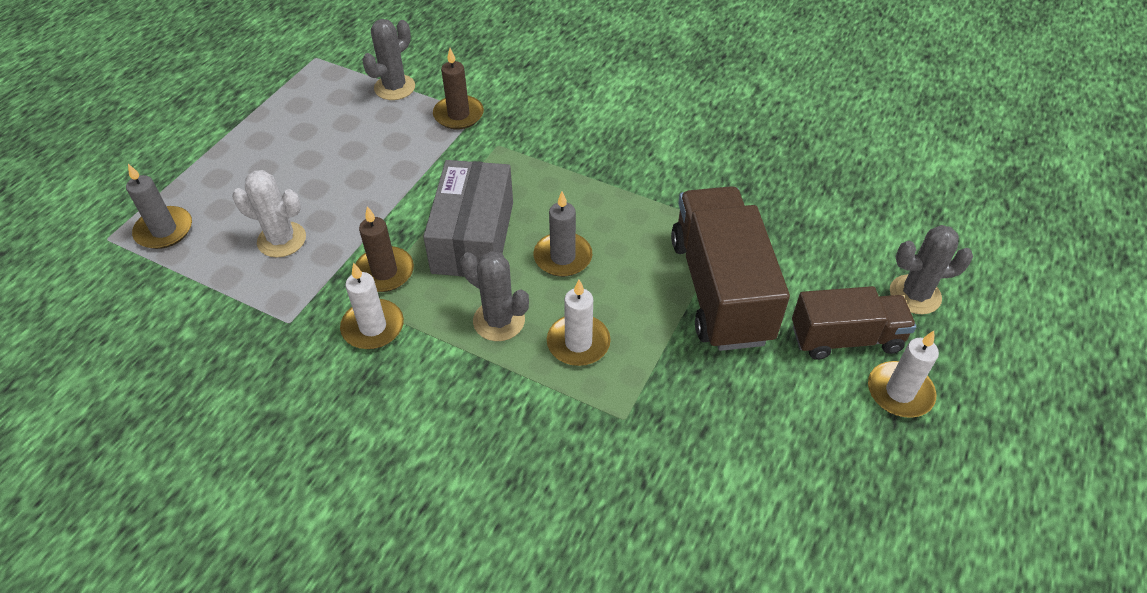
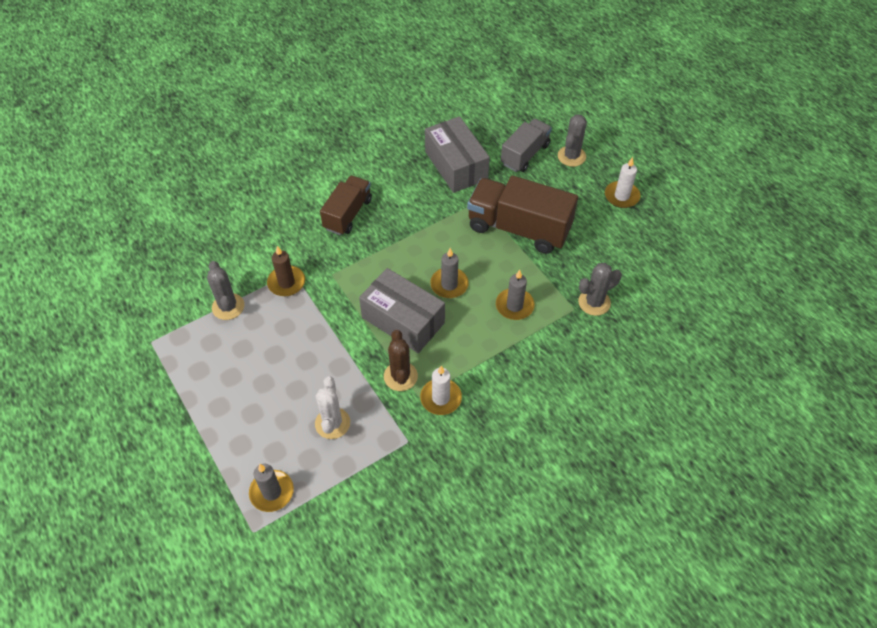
camera: 60 degrees left, 5 degrees up
white cactus [232,170,306,258] -> white cactus turned 45 degrees counterclockwise [315,377,350,439]
brown candle [355,206,414,292] -> brown cactus [384,330,418,391]
grey cactus [460,251,529,341] -> grey cactus moved to [578,263,622,316]
white candle [547,280,611,366] -> grey candle [496,270,535,320]
brown truck [792,286,916,360] -> brown truck moved to [320,175,372,235]
none -> grey box [425,116,490,193]
none -> grey truck [501,119,552,172]

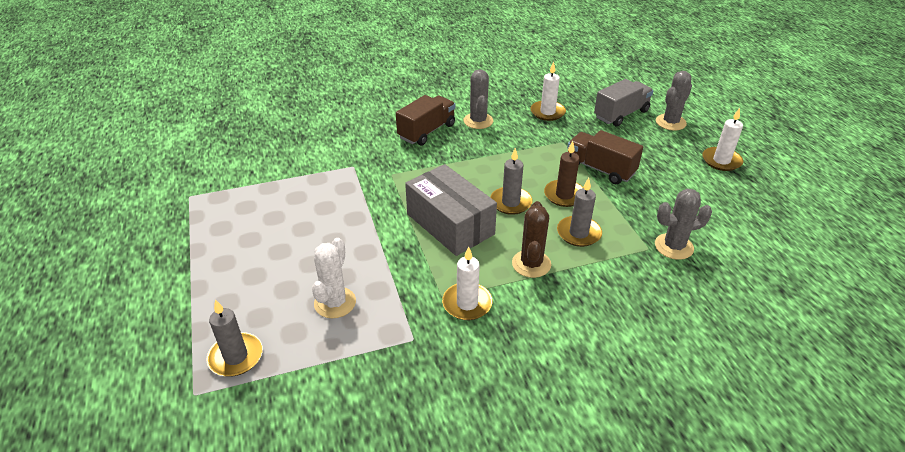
camera: 15 degrees right, 15 degrees down
grey cactus [207,261,245,320] -> grey cactus moved to [463,69,493,129]
brown candle [267,246,305,296] -> brown candle moved to [544,141,583,207]
brown cactus [384,330,418,391] -> brown cactus moved to [512,201,551,278]
grey box [425,116,490,193] -> white candle [531,62,566,121]
brown truck [467,175,578,254] -> brown truck [567,130,643,184], size x0.62

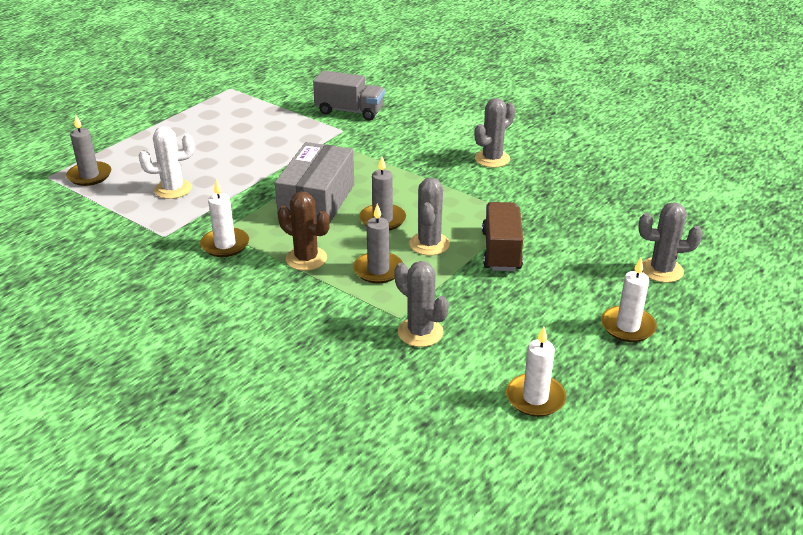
camera: 55 degrees right, 5 degrees down
brown truck [396,95,455,146] -> none
brown cactus [512,201,551,278] -> brown cactus turned 60 degrees clockwise [278,191,330,271]
white candle [531,62,566,121] -> white candle moved to [506,327,566,417]
brown candle [544,141,583,207] -> grey cactus [409,178,450,255]
grey truck [594,79,653,127] -> grey truck moved to [313,71,385,120]

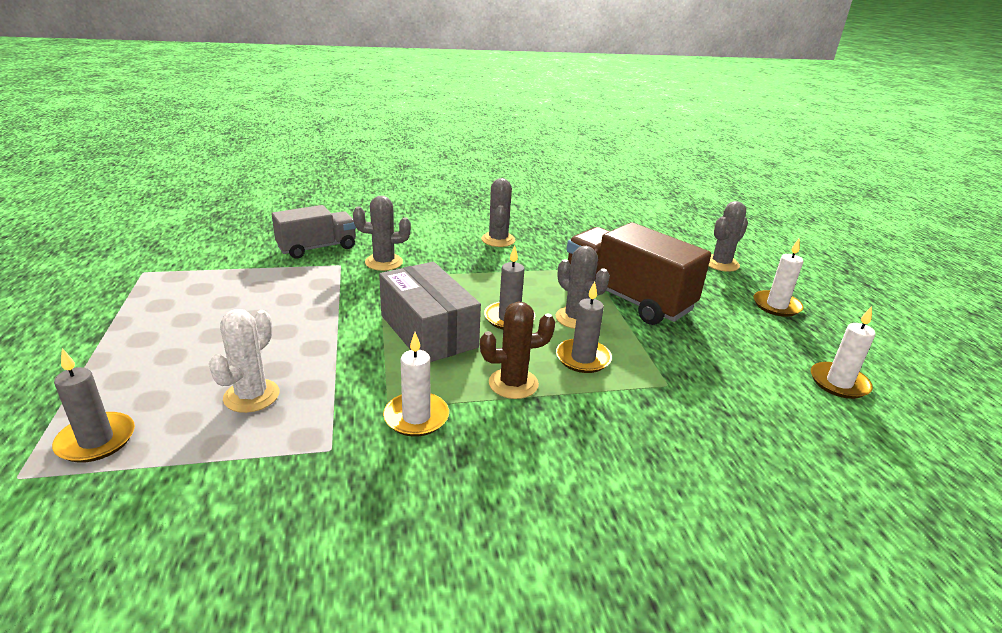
camera: 50 degrees left, 5 degrees down
grey cactus [394,261,449,347] -> grey cactus moved to [353,195,411,271]
brown truck [482,202,523,271] -> brown truck [567,222,711,325], size x1.60

